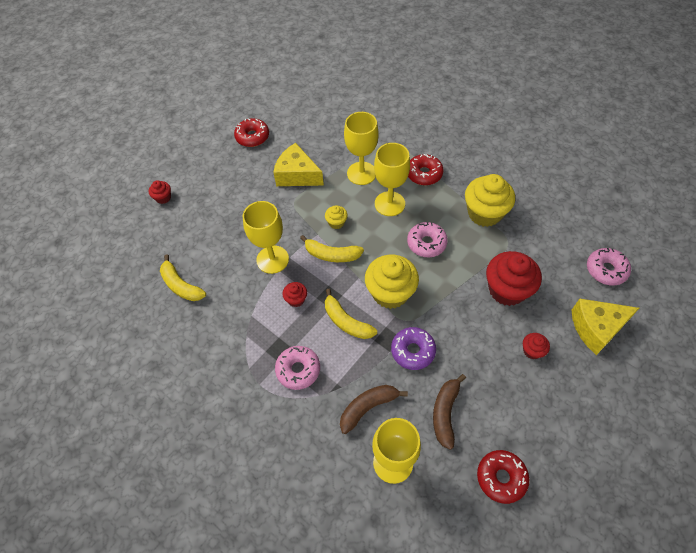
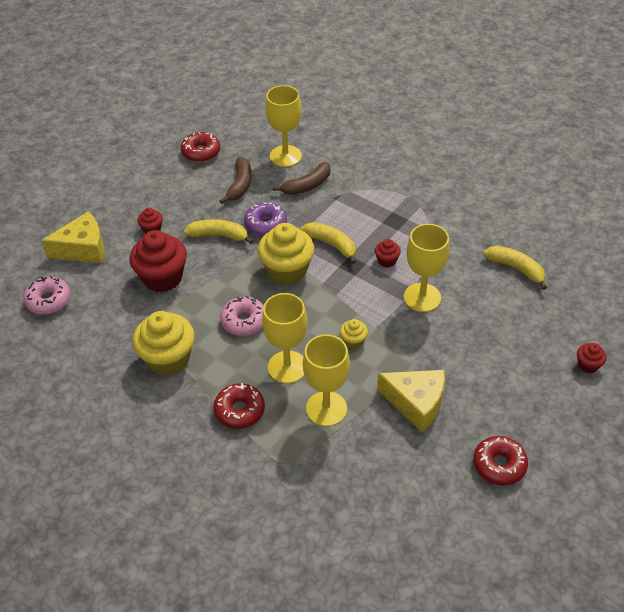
camera: 175 degrees right, 10 degrees down
pink donut [275,346,320,390] -> none
yellow banana [300,235,364,262] -> yellow banana moved to [184,219,253,244]

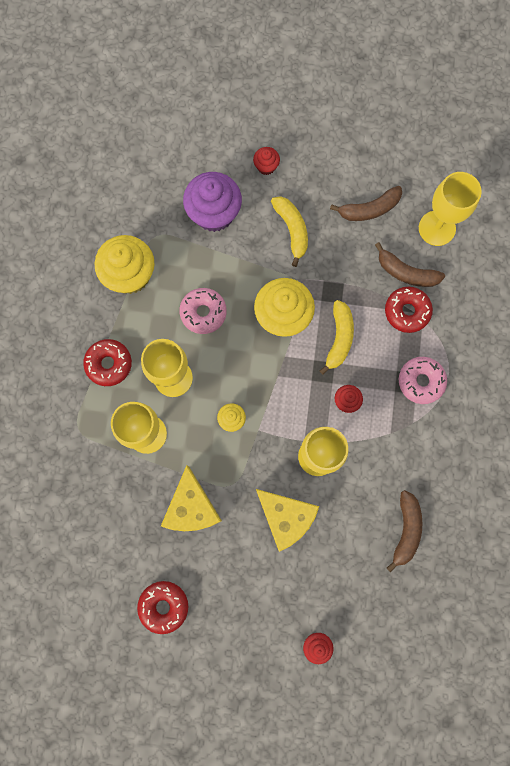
camera: 60 degrees right, 30 degrees up
pink donut [23,276,71,315] -> pink donut moved to [399,357,447,404]
yellow cheese [41,212,104,263] -> yellow cheese moved to [256,489,319,552]
red cupcake [130,230,187,293] -> purple cupcake [183,172,242,232]
red donut [181,132,220,162] -> red donut moved to [385,287,433,333]
purple donut [244,202,287,236] -> none
yellow banana [483,246,547,290] -> brown banana [387,490,422,572]

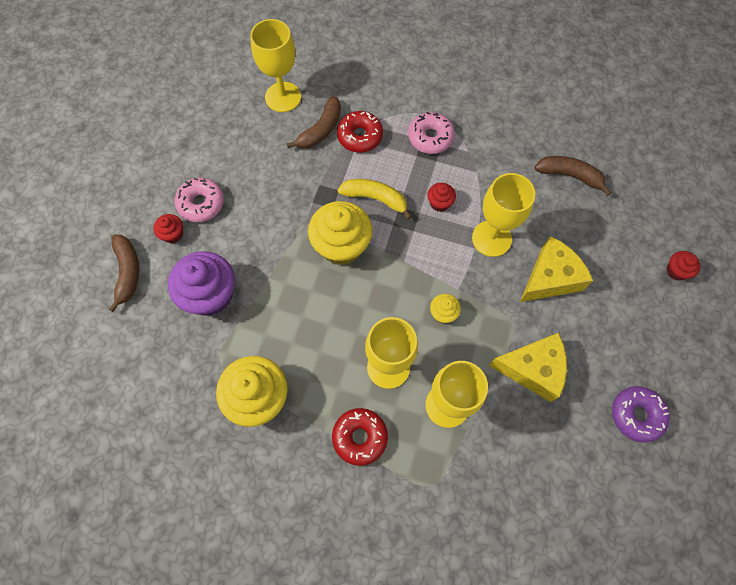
camera: 80 degrees left, 10 degrees down
red donut [137,581,188,634] -> purple donut [612,386,670,442]
pink donut [179,288,227,334] -> pink donut moved to [175,178,224,222]
yellow banana [271,196,308,267] -> none
brown banana [330,186,402,221] -> brown banana moved to [109,235,139,312]

